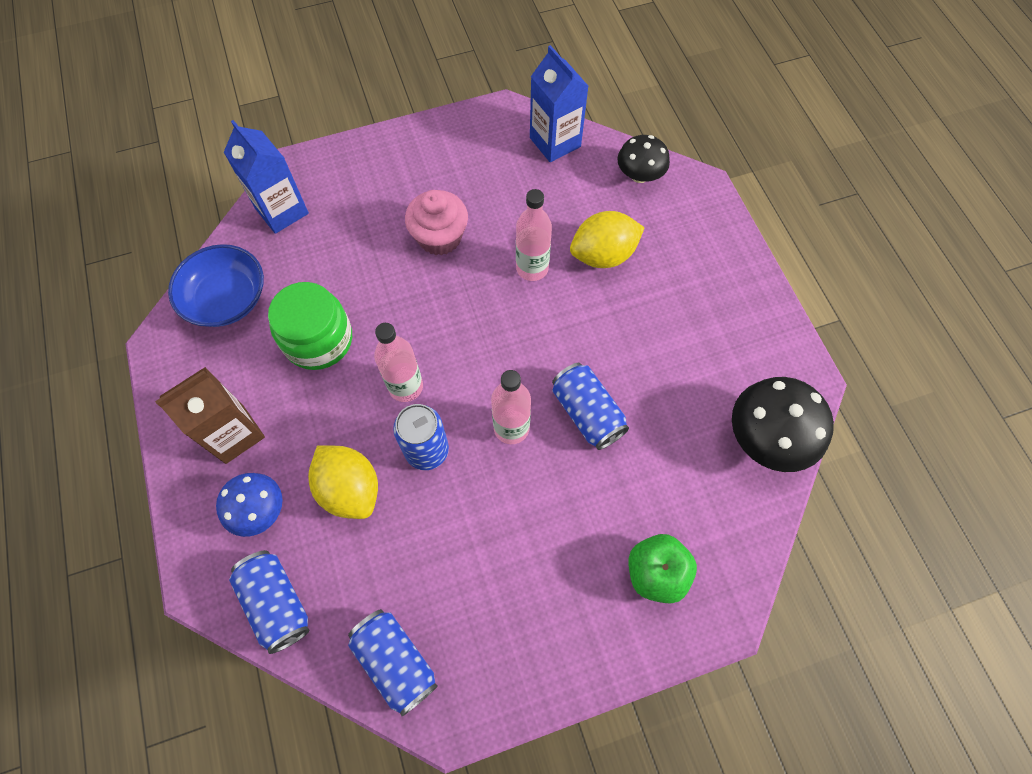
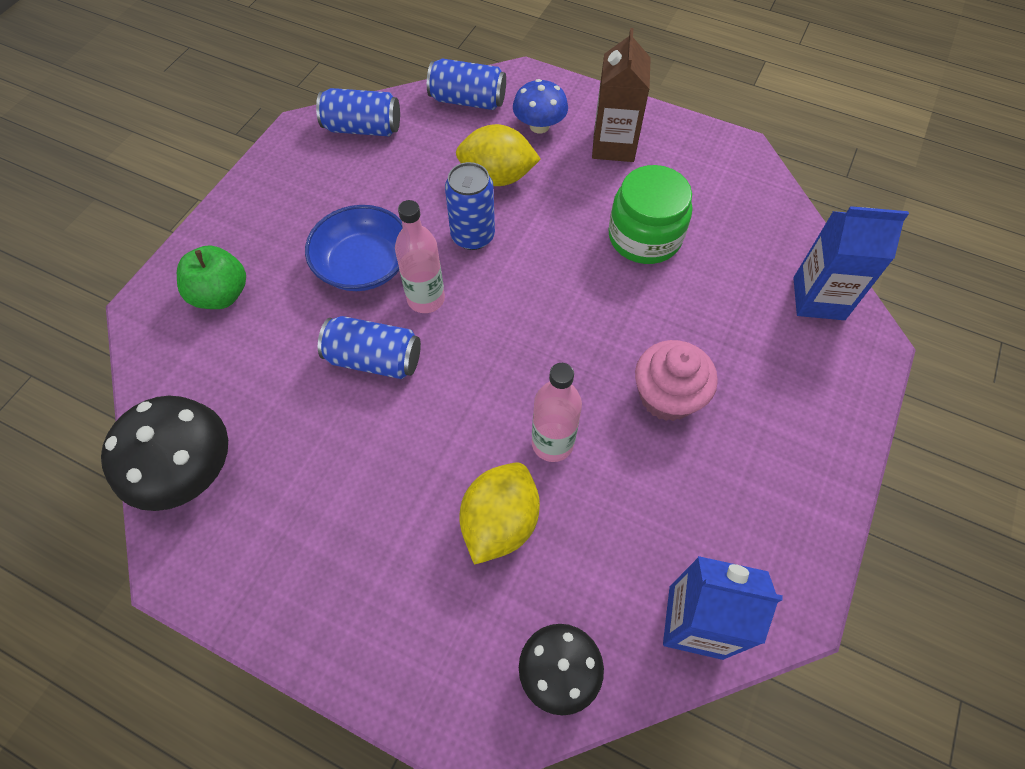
camera: 135 degrees right, 5 degrees down
blue bowl [168,244,264,327] -> blue bowl moved to [305,205,403,291]
pink bottle [374,323,423,402] -> none

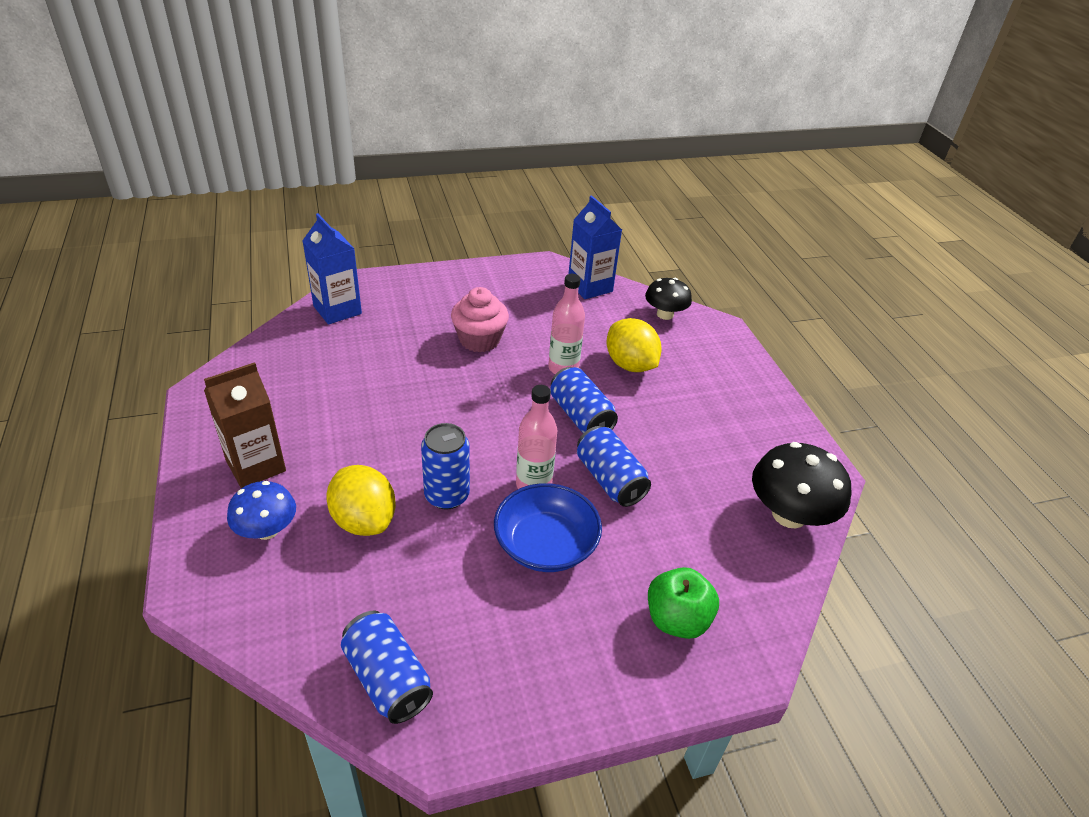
camera: 135 degrees left, 20 degrees down
blue can [427,59,506,110] -> blue can moved to [550,367,618,433]
yellow lemon [460,462,540,565] -> yellow lemon turned 75 degrees clockwise [607,318,662,372]
green jar [608,165,692,264] -> none

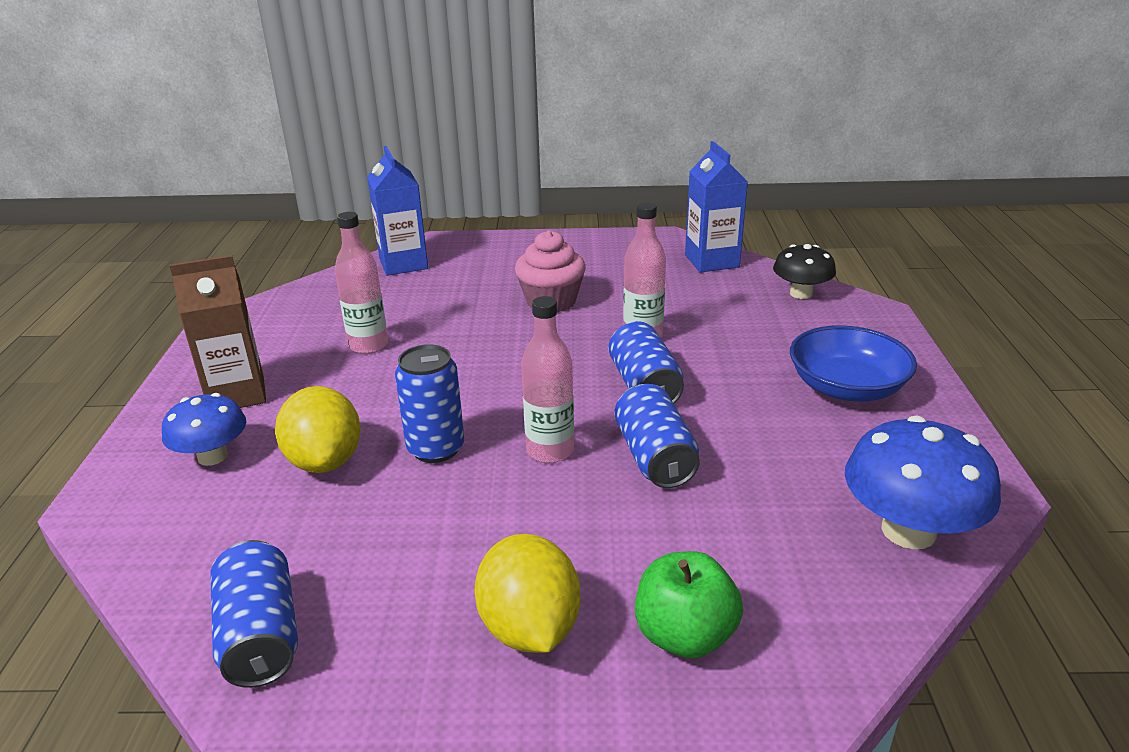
camera: 20 degrees right, 10 degrees down
blue bowl [494,483,602,572] -> blue bowl moved to [790,325,917,401]
yellow lemon [607,318,662,372] -> yellow lemon moved to [475,534,581,653]
black mushroom [752,442,852,529] -> blue mushroom [845,415,1001,549]
none -> pink bottle [335,212,388,354]

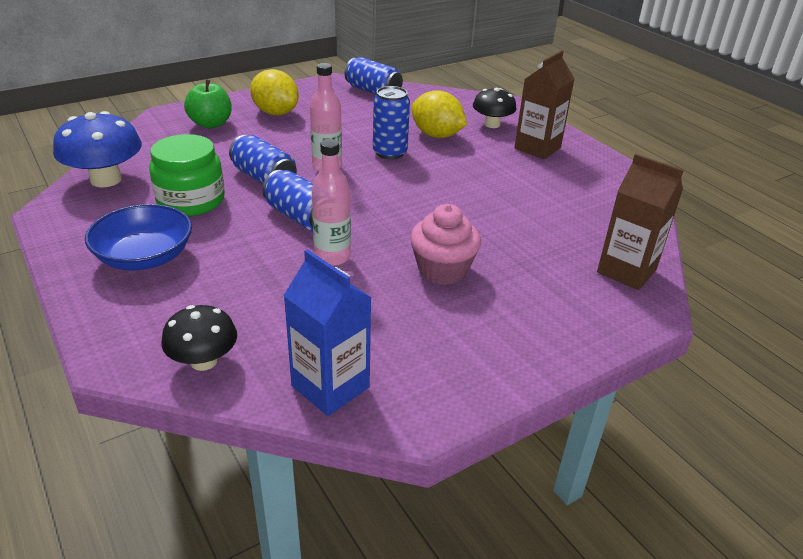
camera: 145 degrees right, 5 degrees up
blue mushroom [162,393,246,466] -> black mushroom [473,88,517,128]
pink bottle [335,212,388,354] -> none
blue carton [367,146,428,276] -> brown carton [597,154,684,290]
none -> green jar [149,134,225,216]

